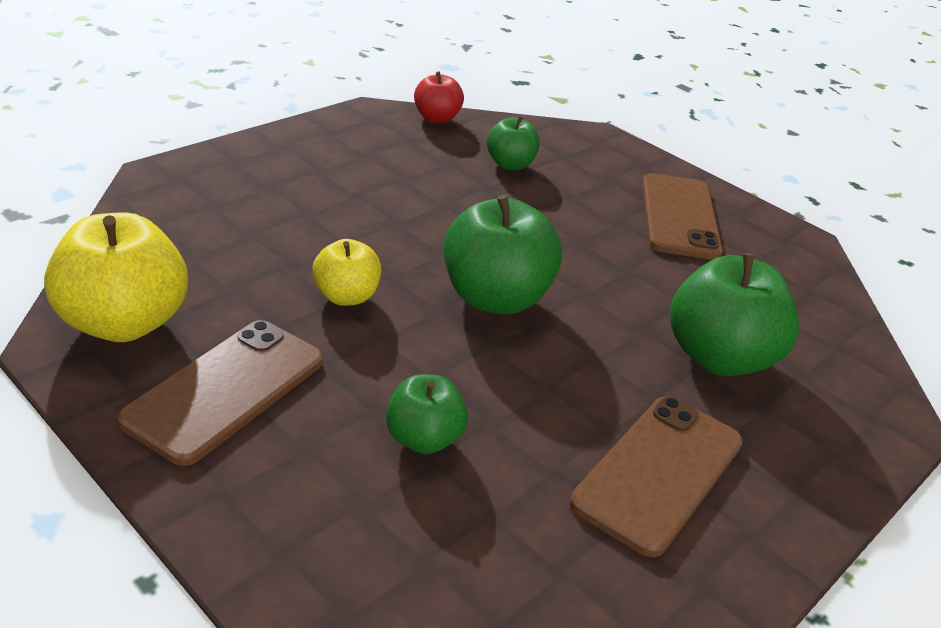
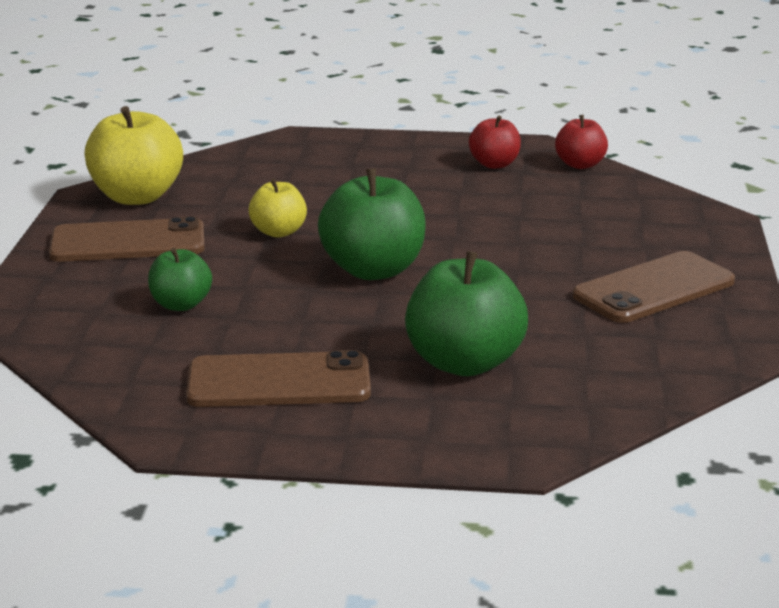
camera: 55 degrees right, 10 degrees down
green apple [487,116,540,170] -> none
none -> red apple [469,116,521,169]

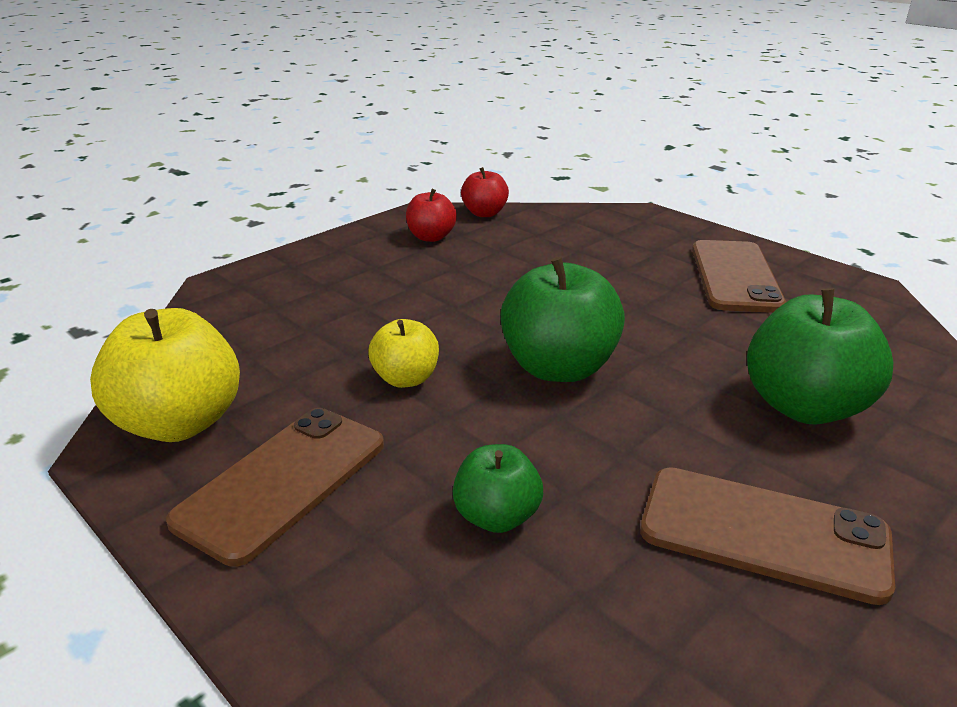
camera: 50 degrees left, 5 degrees up
brown phone [186,350,371,407] -> brown phone turned 75 degrees clockwise [640,467,895,605]

